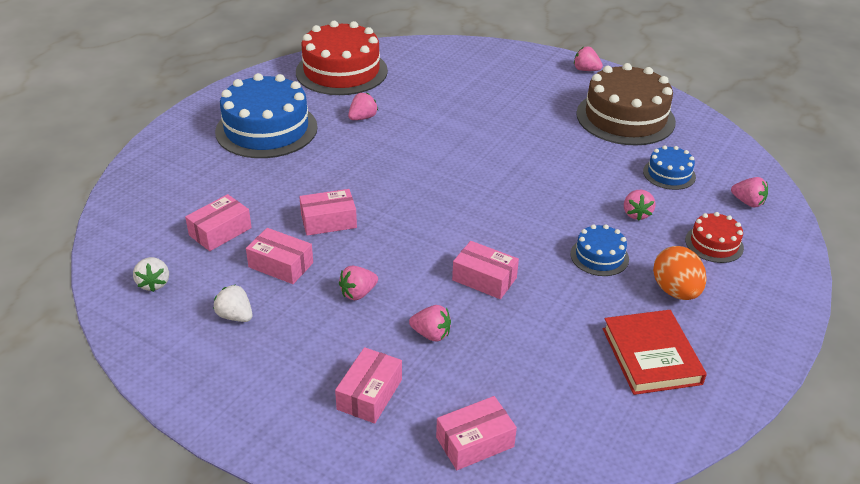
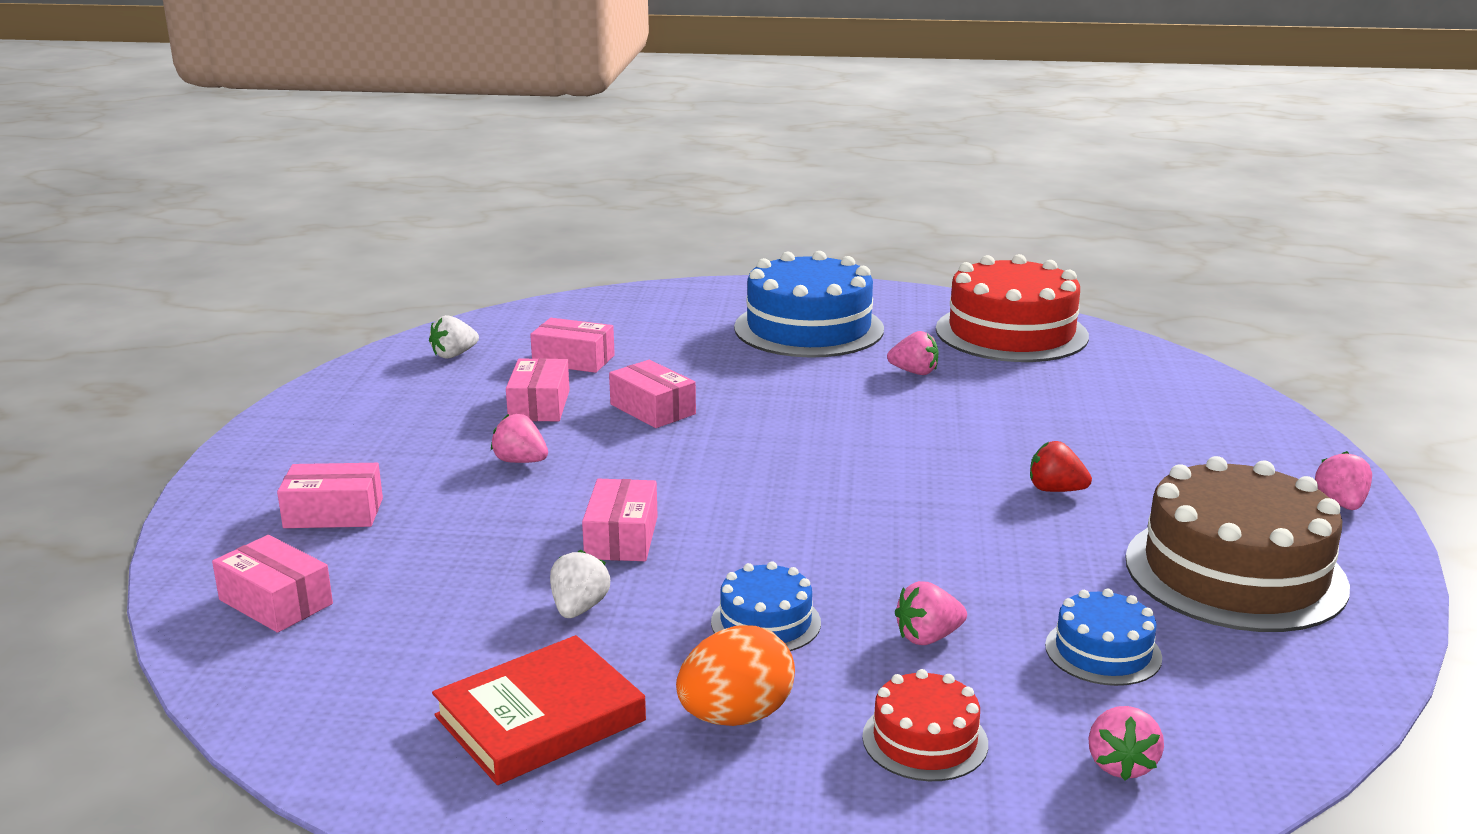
camera: 65 degrees right, 15 degrees down
white strawberry [213,284,253,322] -> white strawberry moved to [550,550,610,618]
pink strawberry [409,305,451,342] -> none
none -> red strawberry [1030,441,1092,492]

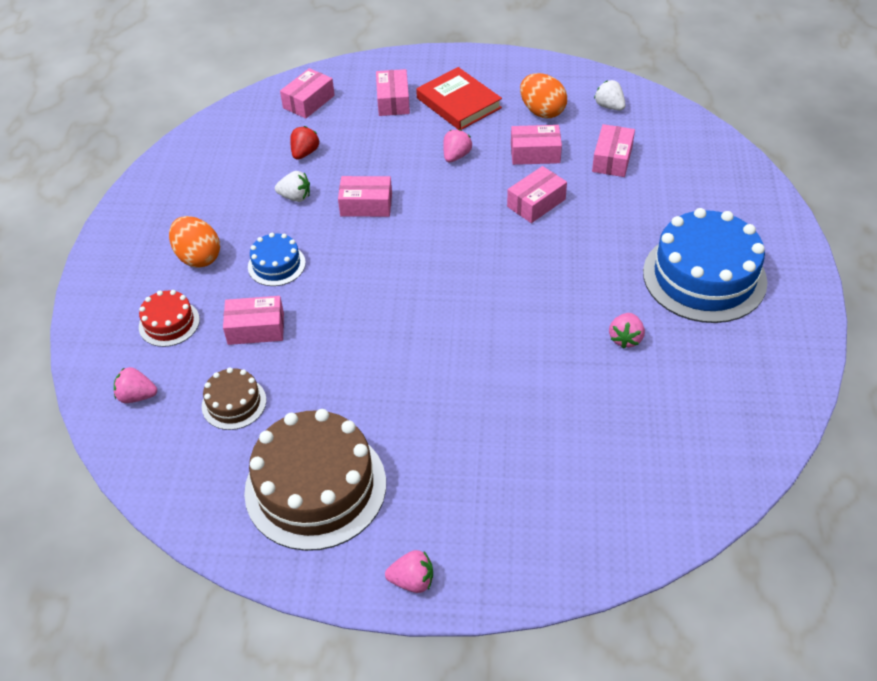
camera: 90 degrees right, 25 degrees up
red book [432,635,646,785] -> red book moved to [416,67,502,130]
pink strawberry [895,581,967,645] -> pink box [223,296,284,345]
red cake [936,254,1089,362] -> none
red strawberry [1030,441,1092,492] -> red strawberry moved to [290,126,319,160]
blue cake [1045,588,1162,686] -> brown cake [202,368,266,430]
none -> orange egg [520,73,567,119]

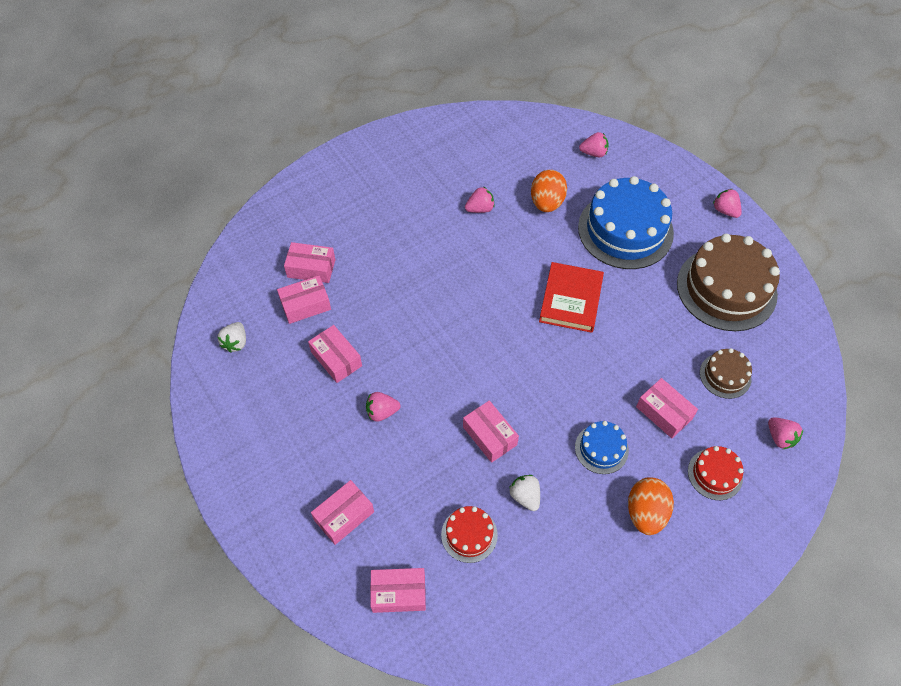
camera: 130 degrees left, 10 degrees up
red strawberry [290,126,319,160] -> red cake [441,506,498,563]
red book [416,67,502,130] -> red book moved to [539,262,604,333]
pink box [507,166,567,223] -> pink box moved to [284,242,335,283]
orange egg [520,73,567,119] -> orange egg moved to [531,170,567,212]
blue cake [643,208,767,323] -> blue cake moved to [578,176,674,269]
none -> pink strawberry [579,132,609,157]

